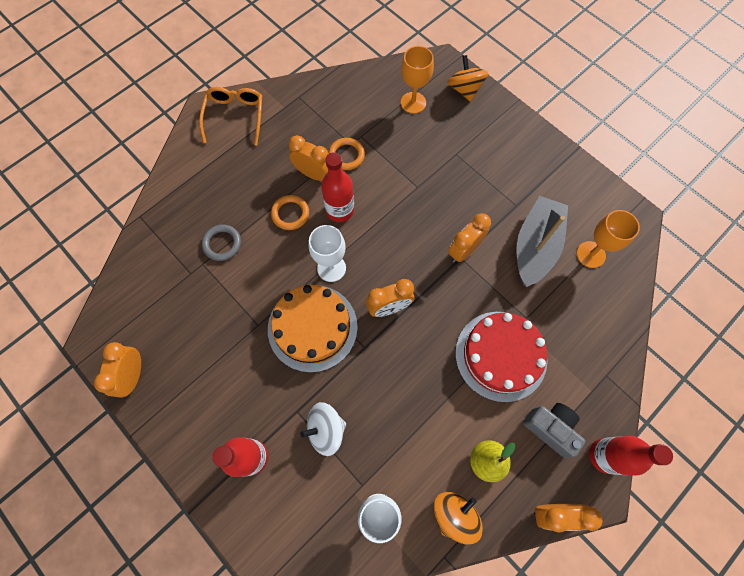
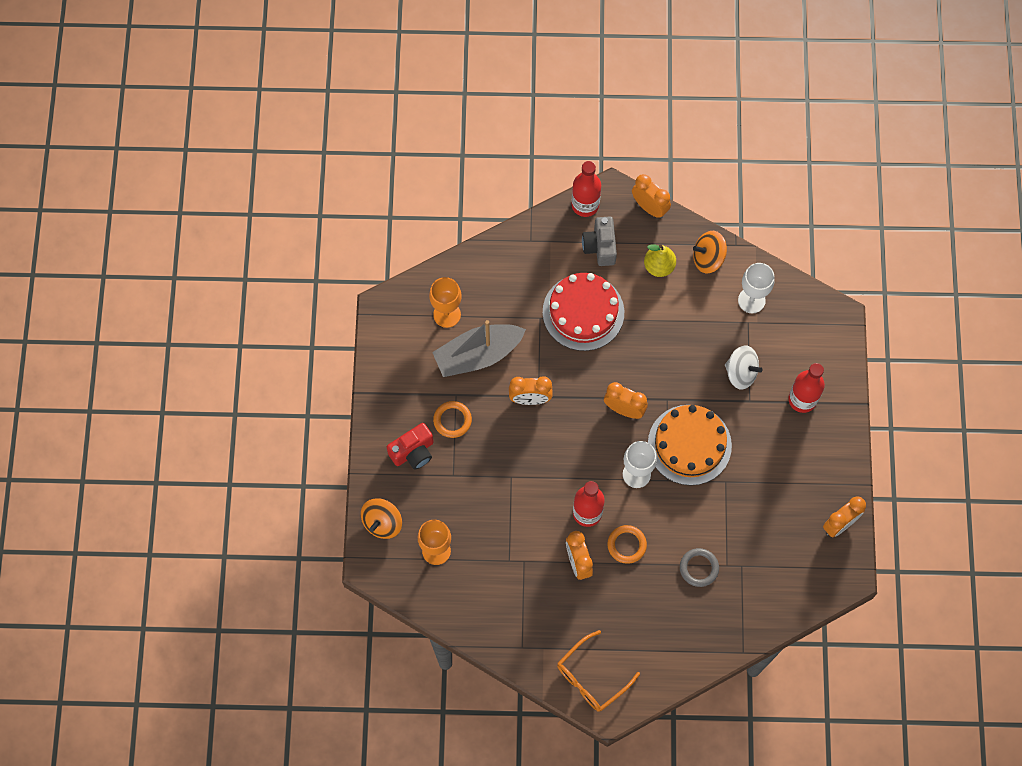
camera: 135 degrees left, 0 degrees up
orange ring [328,138,365,170] -> orange ring moved to [433,401,472,438]
none -> red camera [387,423,434,469]

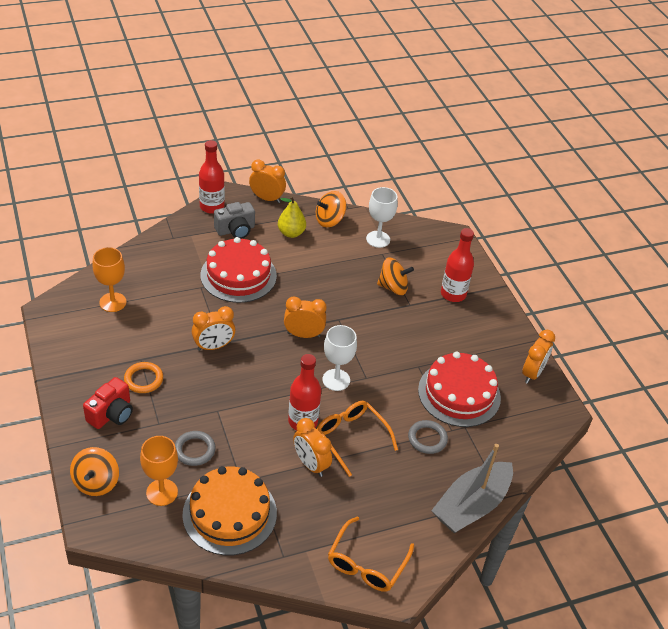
camera: 25 degrees left, 25 degrees down
grey boat [432,320,526,377] -> grey boat moved to [431,444,513,533]
grey camera [582,216,617,266] -> grey camera turned 90 degrees counterclockwise [214,202,255,239]
orange ring [607,525,647,564] -> orange glasses [317,401,398,477]
orange cake [648,405,732,485] -> orange cake moved to [183,466,277,555]
white spinning top [725,345,762,389] -> orange spinning top [377,257,414,295]
none -> grey ring [175,431,216,466]
none -> red cake [418,352,501,427]

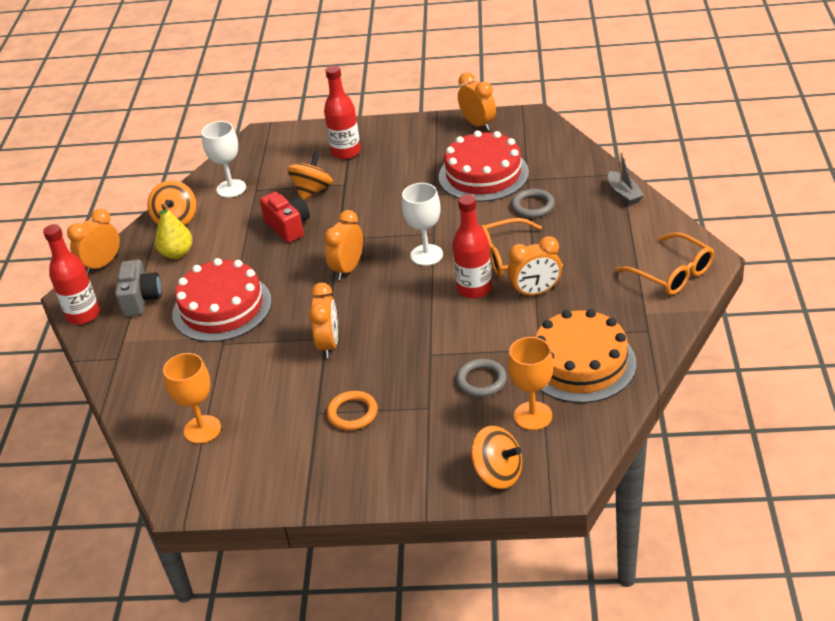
camera: 60 degrees left, 5 degrees down
red camera [83,377,133,429] -> red camera moved to [260,192,310,243]
grey boat [431,444,513,533] -> grey boat [608,152,644,205], size x0.50

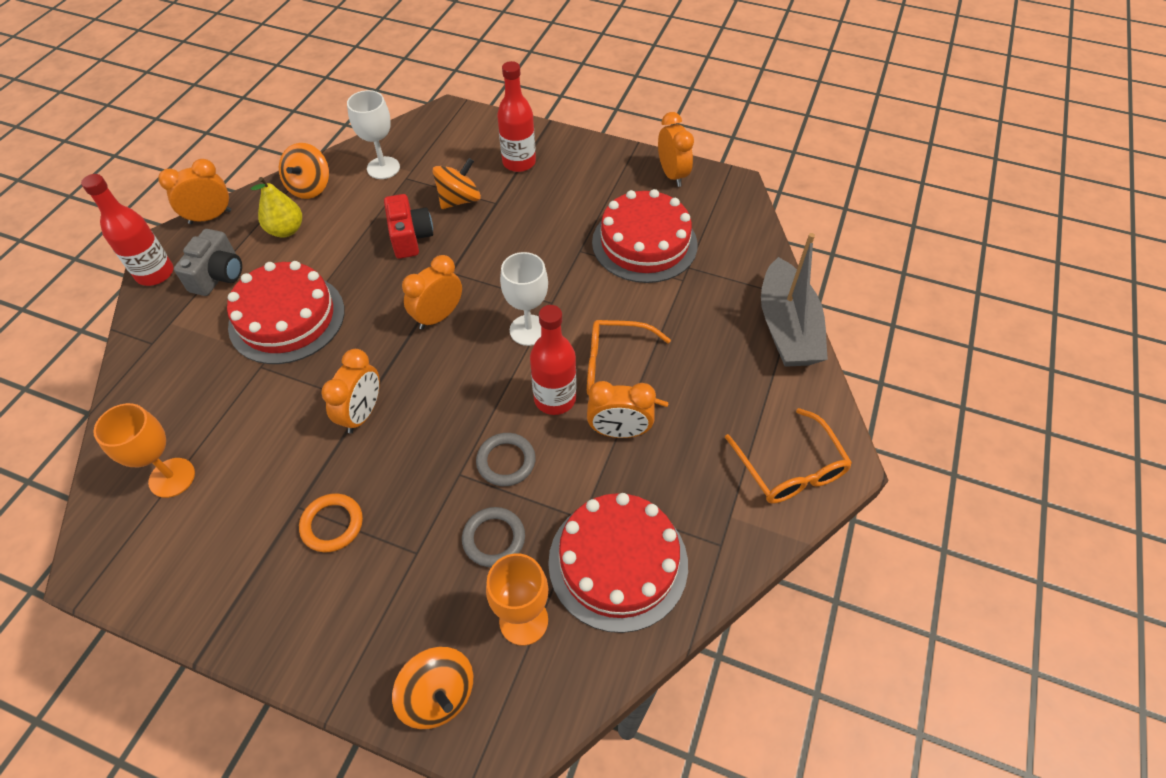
camera: 15 degrees right, 15 degrees up
grey ring [511,189,555,218] -> grey ring moved to [476,433,535,486]
orange cake [535,309,636,403] -> red cake [548,493,688,633]
grey boat [608,152,644,205] -> grey boat [761,233,828,367], size x2.02

